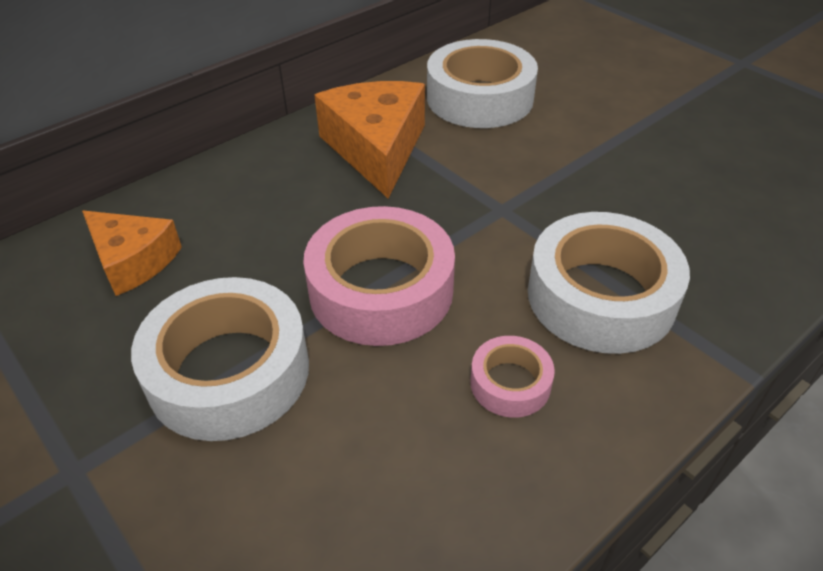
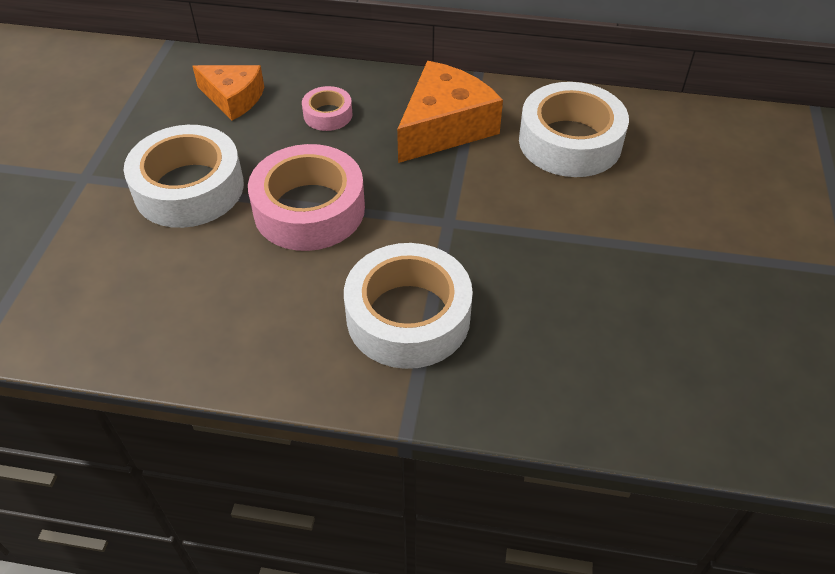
camera: 50 degrees right, 5 degrees up
orange cheese [82,210,182,296] -> orange cheese turned 60 degrees counterclockwise [192,65,264,120]
pink tape [470,336,555,417] -> pink tape moved to [302,86,352,131]

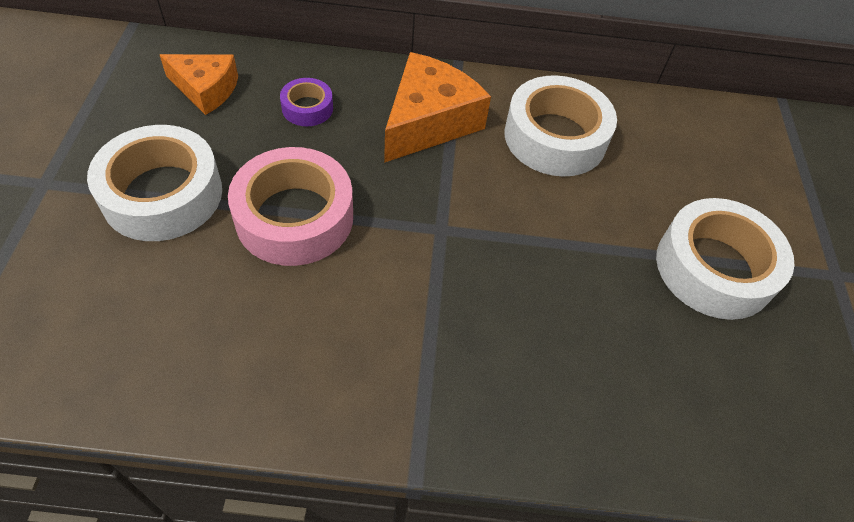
camera: 10 degrees left, 5 degrees up
pink tape [302,86,352,131] -> purple tape [280,78,333,126]
white tape [344,243,473,369] -> white tape moved to [656,198,794,320]

